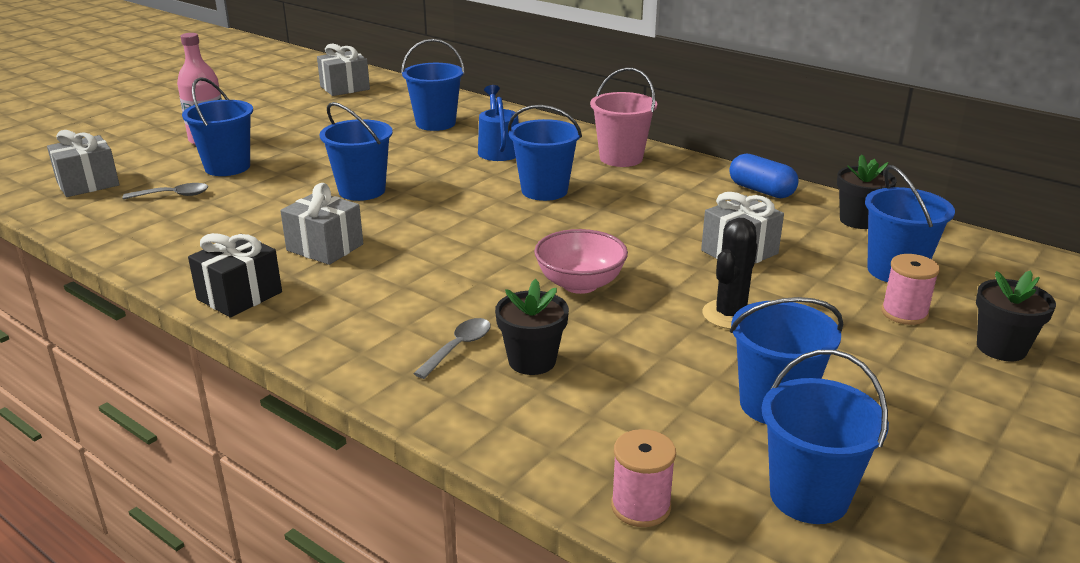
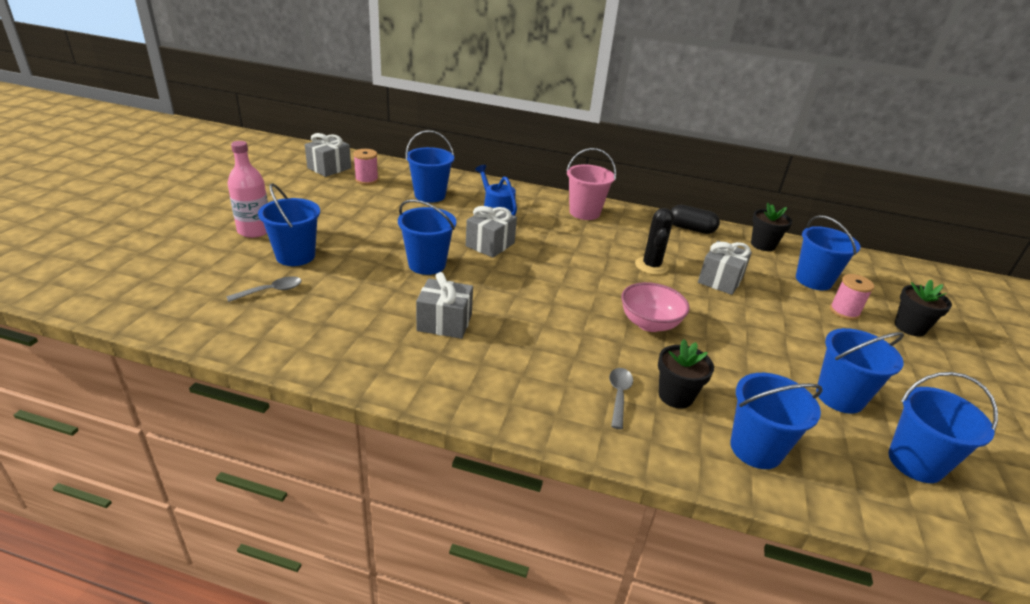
camera: 25 degrees left, 5 degrees up
grey gift [47,130,119,197] -> grey gift moved to [466,206,517,258]
black gift [188,233,282,318] -> none
blue bucket [508,105,582,201] -> blue bucket moved to [730,373,823,469]
pink spool [611,429,676,527] -> pink spool moved to [353,149,379,185]
black cactus [703,218,757,329] -> black cactus moved to [635,208,674,275]
blue capsule [729,153,799,198] -> black capsule [670,205,720,234]

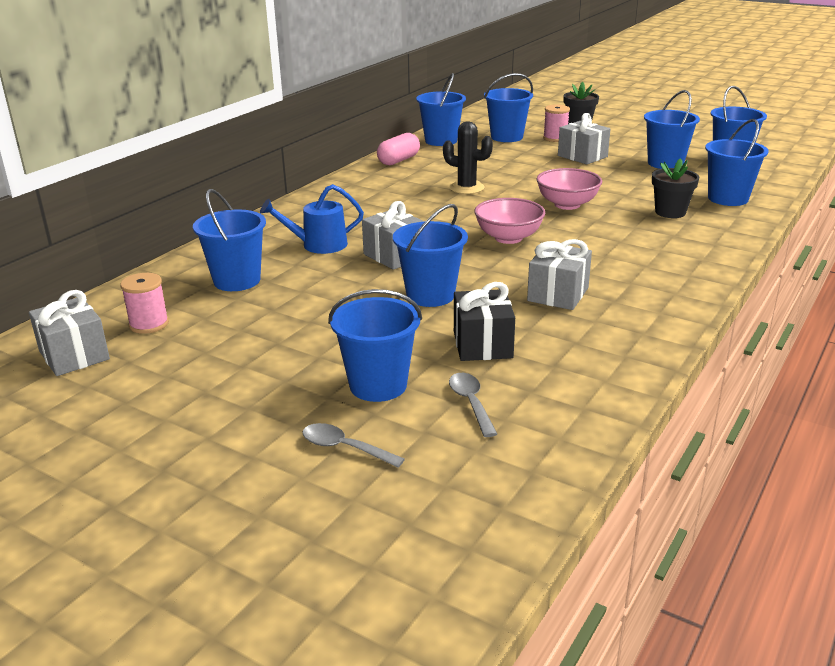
camera: 70 degrees left, 5 degrees down
pink bottle [227,141,268,238] -> none
pink bucket [566,148,616,220] -> none
grey spoon [609,368,633,429] -> grey spoon moved to [303,423,405,468]
black capsule [670,205,720,234] -> pink capsule [377,133,420,165]
grey gift [698,241,752,295] -> grey gift moved to [558,113,611,165]
black flower pot [751,203,792,251] -> blue bucket [416,73,466,146]
none -> black gift [454,282,515,361]
none -> pink bowl [474,198,545,244]

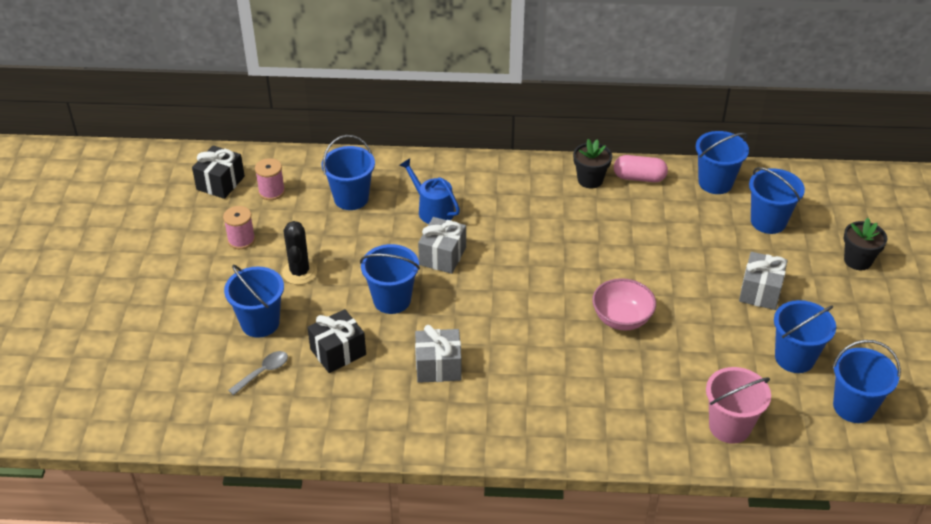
camera: 60 degrees right, 15 degrees up
grey gift [29,290,110,376] -> black gift [192,146,245,199]
grey spoon [303,423,405,468] -> none
black cactus [443,122,493,194] -> black cactus moved to [282,221,317,285]
pink bowl [474,198,545,244] -> none
pink spool [543,105,570,142] -> pink spool moved to [223,206,255,249]
black flower pot [652,158,699,218] -> black flower pot moved to [573,139,612,189]
blue bucket [705,119,769,206] -> pink bucket [706,367,771,444]

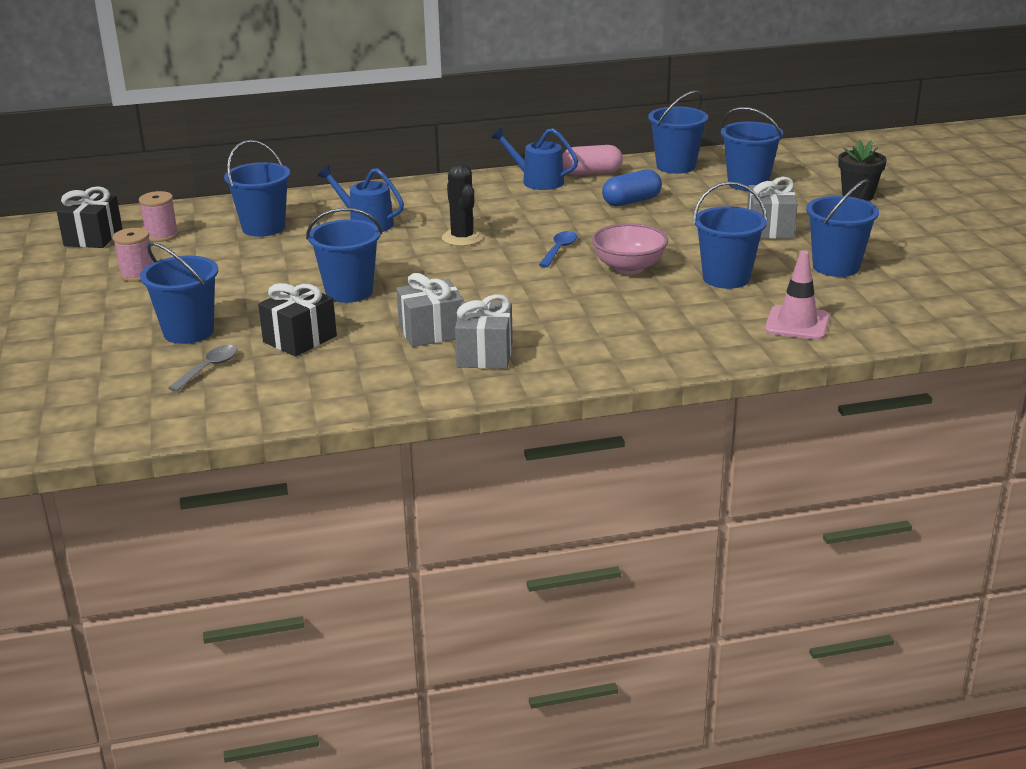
camera: 15 degrees left, 15 degrees down
black cactus [282,221,317,285] -> black cactus moved to [442,163,483,246]
grey gift [418,217,466,274] -> grey gift moved to [455,294,513,369]
black flower pot [573,139,612,189] -> blue watering can [491,127,578,190]
pink bucket [706,367,771,444] -> pink traffic cone [765,251,830,340]
blue bucket [832,340,901,423] -> blue bucket moved to [693,182,767,289]
none -> blue spoon [539,231,577,268]
none -> blue capsule [602,169,662,206]

